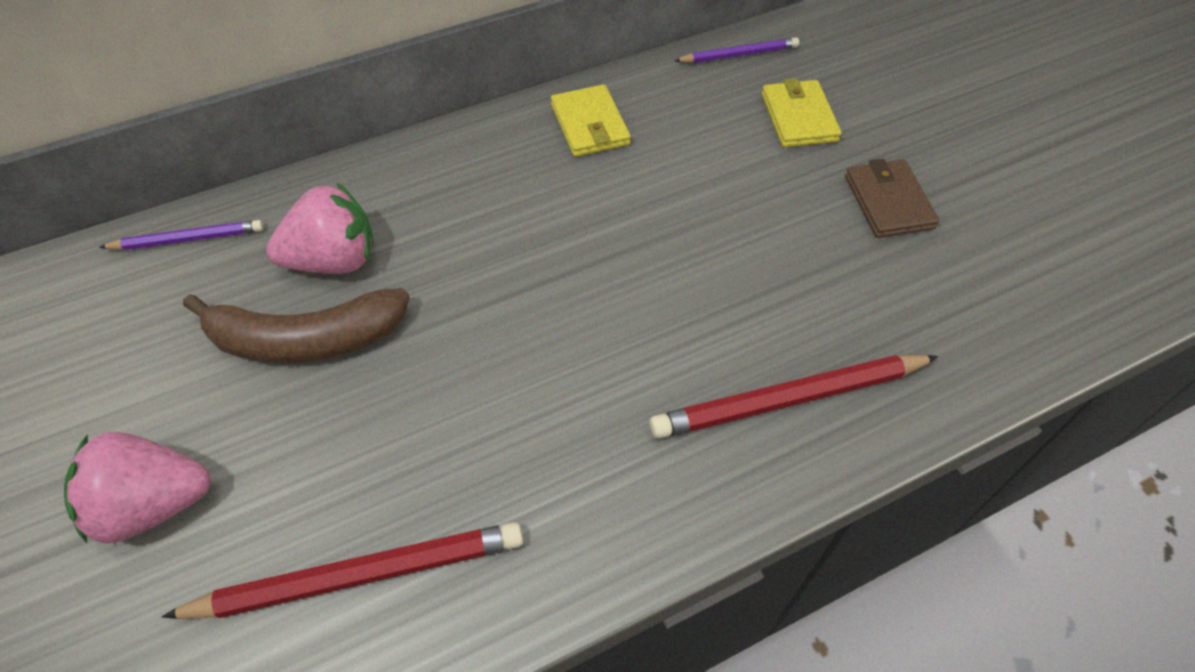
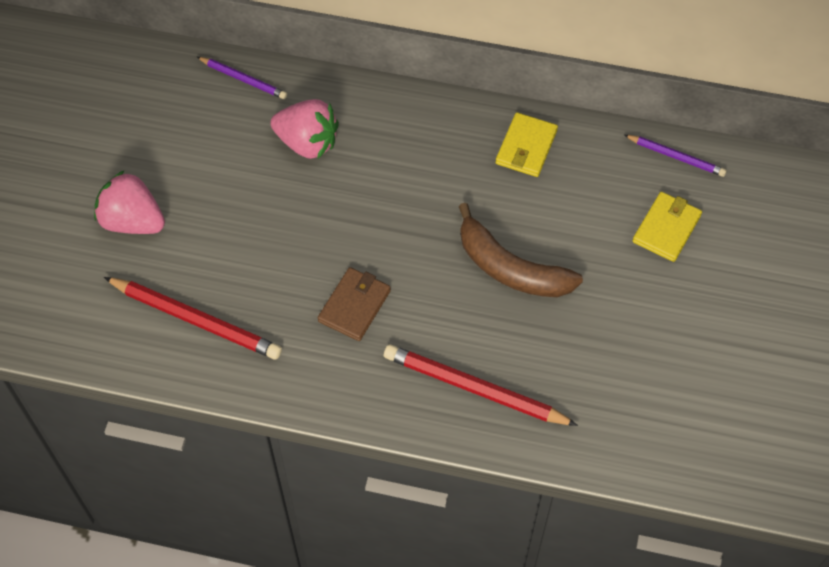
camera: 40 degrees right, 5 degrees up
brown banana [183,288,409,363] -> brown banana moved to [458,203,583,297]
brown wallet [845,158,939,238] -> brown wallet moved to [318,267,391,341]

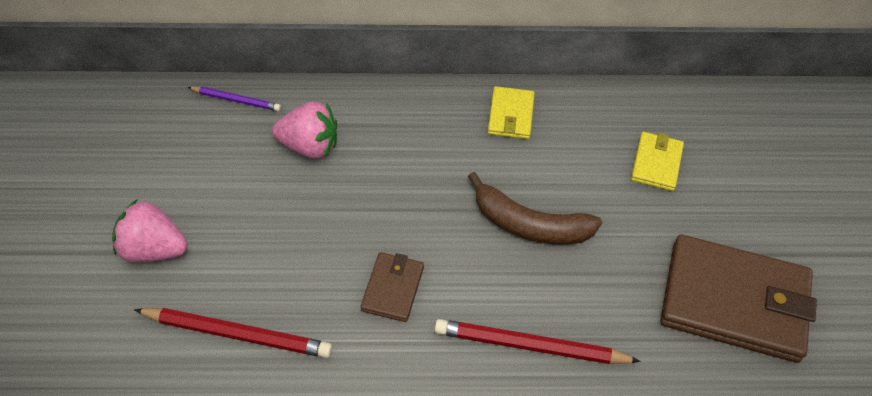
camera: 15 degrees left, 5 degrees down
purple pencil [625,135,727,177] -> none
none -> brown wallet [660,235,817,363]

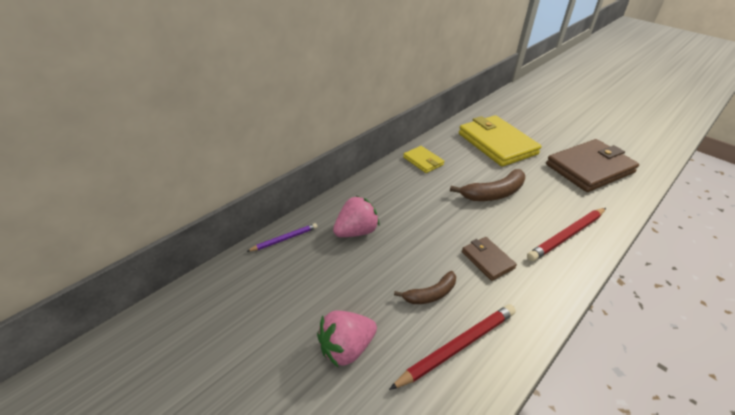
camera: 45 degrees left, 15 degrees down
yellow wallet [631,132,684,191] -> yellow wallet [459,115,542,167], size x2.08
none -> brown banana [394,271,456,304]

